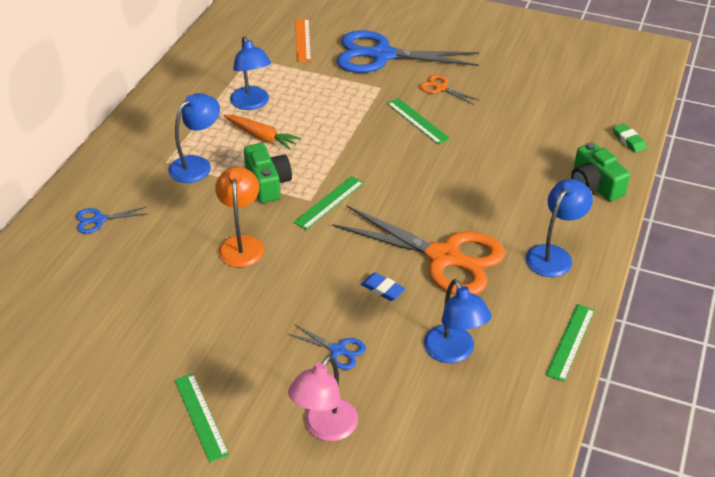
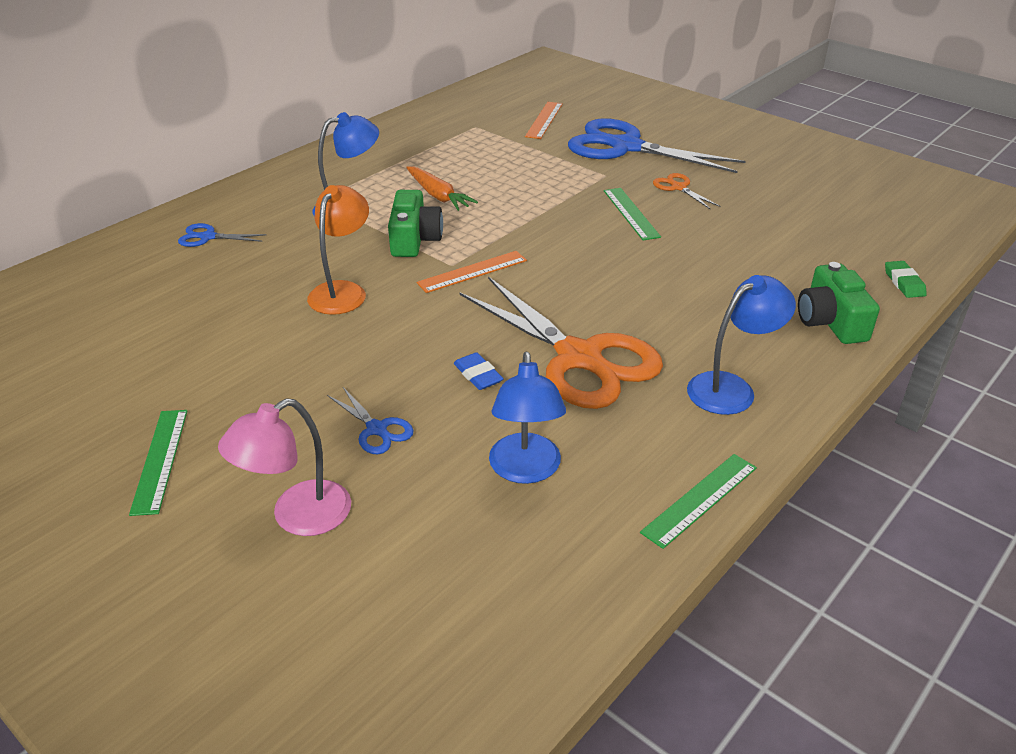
camera: 20 degrees right, 5 degrees down
blue lamp [230,36,271,110] -> none
green ruler [293,176,364,230] -> orange ruler [417,251,527,293]

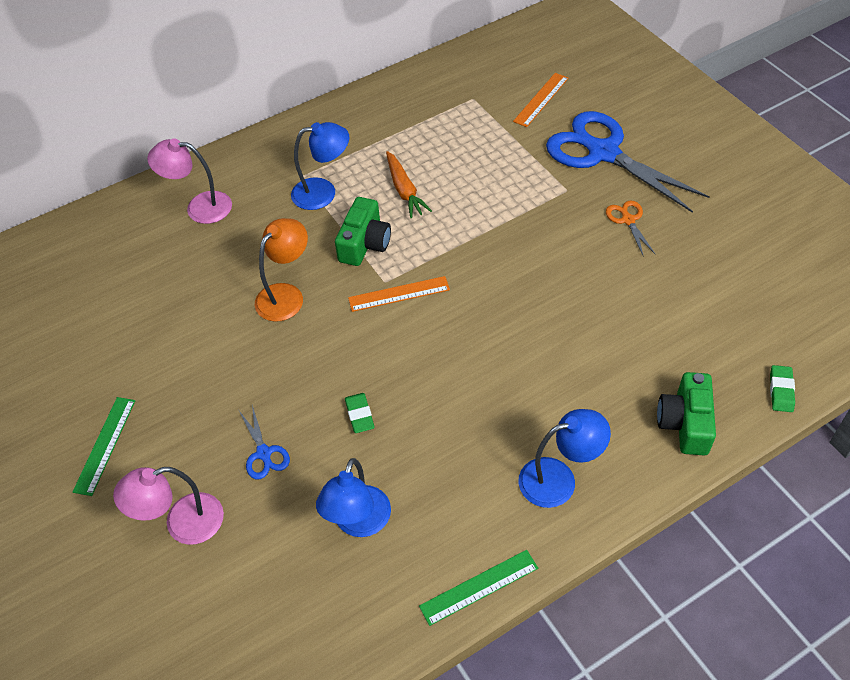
camera: 20 degrees right, 15 degrees up
blue scissors [178,223,266,247] -> pink lamp [147,139,232,224]
blue eraser [454,352,504,390] -> green eraser [345,393,375,433]
orange scissors [459,276,663,409] -> none
green ruler [604,188,661,240] -> none

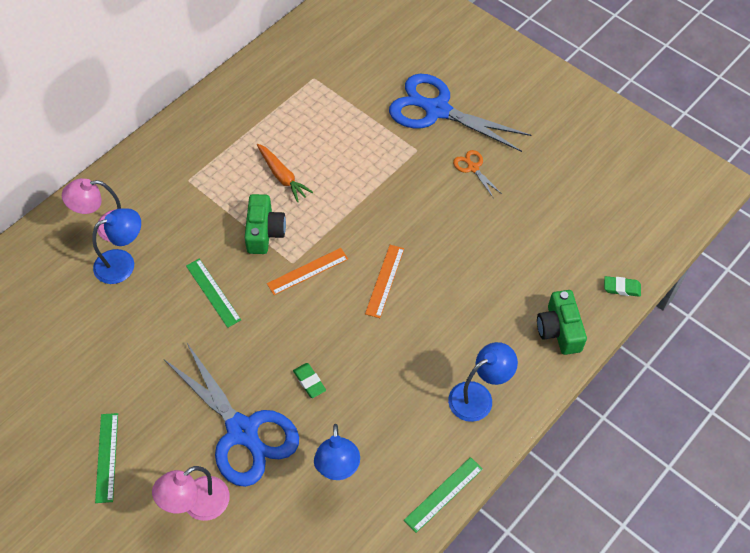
camera: 20 degrees left, 5 degrees up
blue scissors [239,405,290,479] -> blue scissors [164,343,299,487], size x2.38
orange lamp [255,218,308,322] -> green ruler [186,259,241,328]
blue lamp [291,122,349,210] -> blue lamp moved to [92,208,141,284]
orange ruler [513,73,569,127] -> orange ruler moved to [365,245,404,318]
green eraser [770,365,795,412] -> green eraser turned 75 degrees counterclockwise [604,276,641,297]

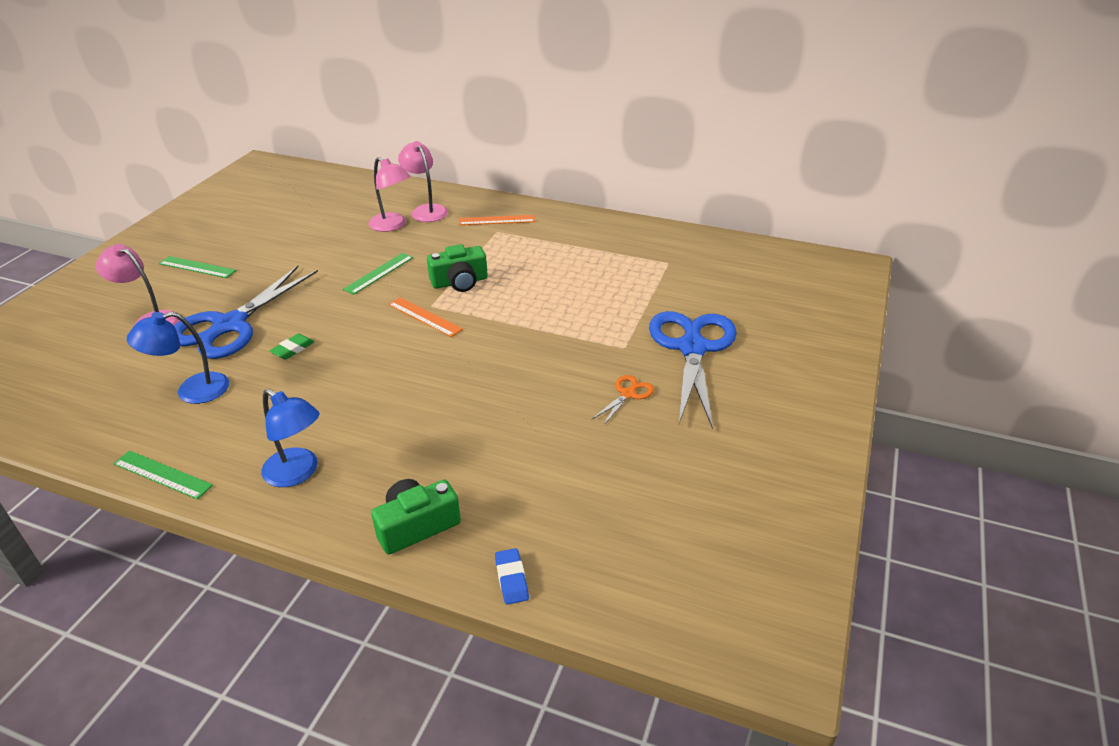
camera: 70 degrees right, 20 degrees down
blue lamp [92,208,141,284] -> pink lamp [369,157,411,232]
green ruler [95,413,118,503] -> green ruler turned 45 degrees clockwise [159,256,236,278]
orange carrot [257,144,313,202] -> none
orange ruler [365,245,404,318] -> orange ruler moved to [459,215,535,225]
green eraser [604,276,641,297] -> blue eraser [495,548,529,605]

